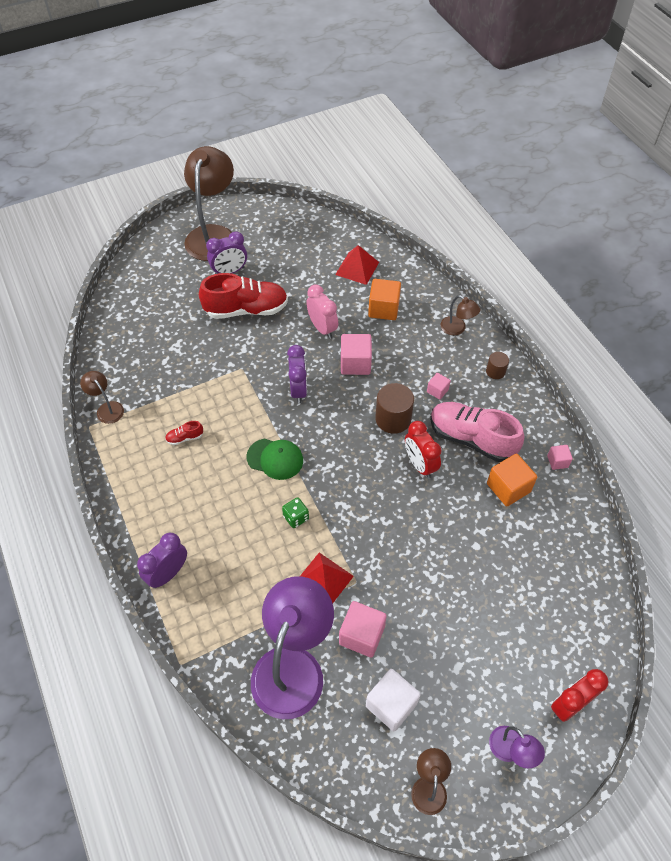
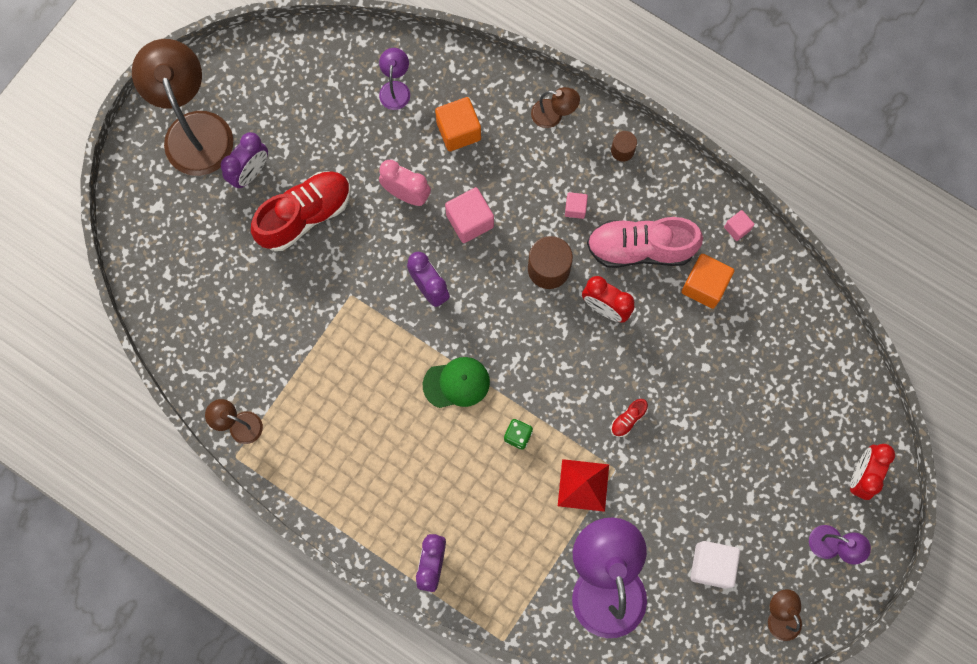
camera: 30 degrees left, 20 degrees up
red shoe [165,421,203,445] -> red shoe moved to [611,399,648,437]
red pyramid [335,245,379,285] -> purple lamp [379,48,410,110]
pink cube [339,601,387,658] -> none

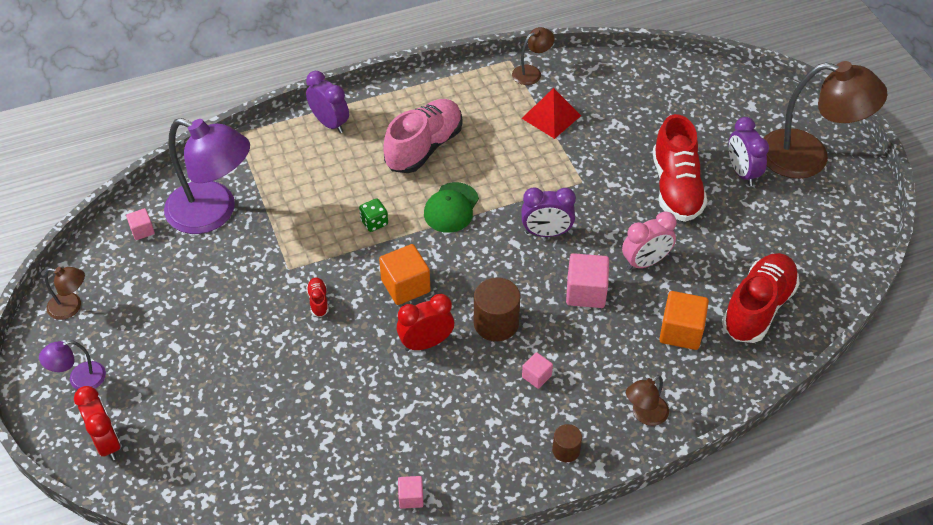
camera: 125 degrees right, 25 degrees down
purple lamp [379,48,410,110] -> red shoe [722,253,800,343]
red pyramid [558,459,609,512] -> red pyramid moved to [521,88,581,139]
pink shoe [587,217,703,268] -> pink shoe moved to [383,99,462,173]
orange cube [681,254,735,309] -> orange cube moved to [379,244,430,305]
white cube [690,541,740,589] -> none
none -> pink cube [126,208,155,240]

